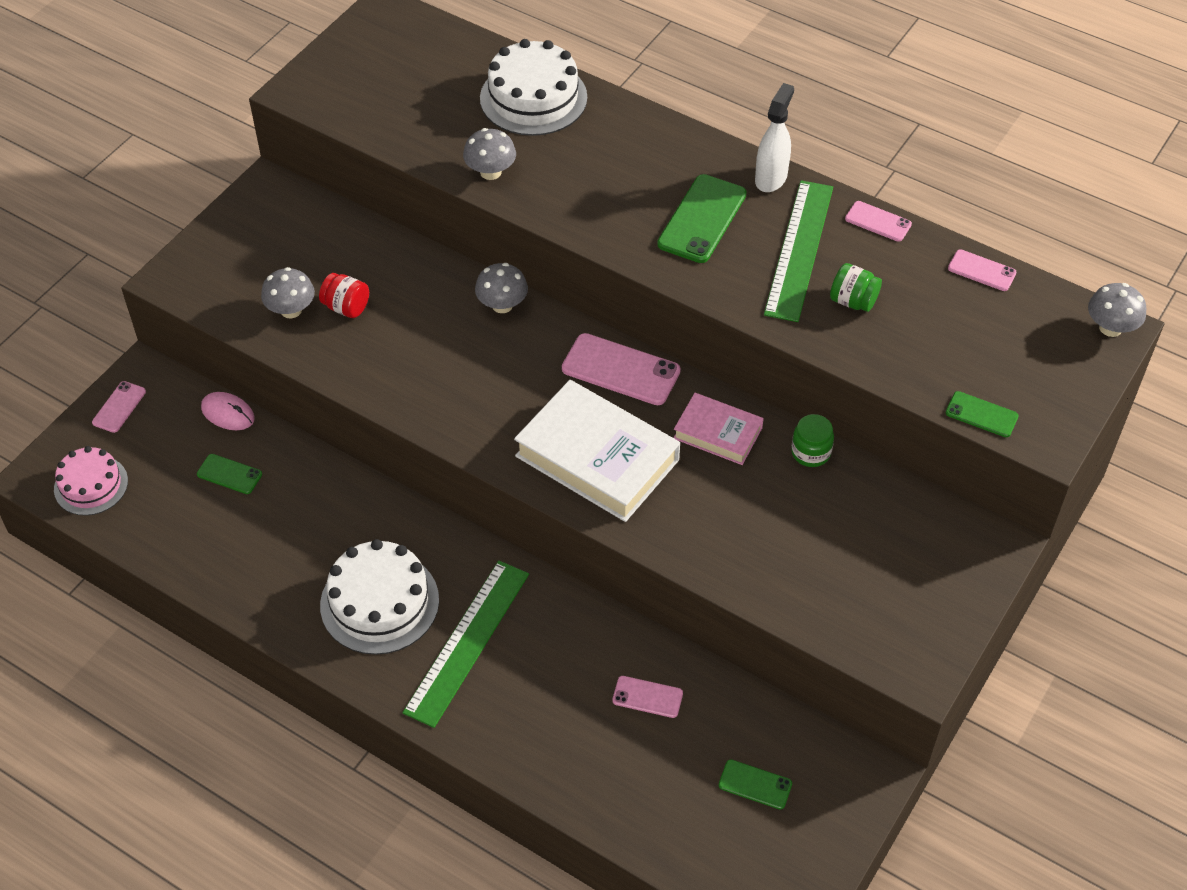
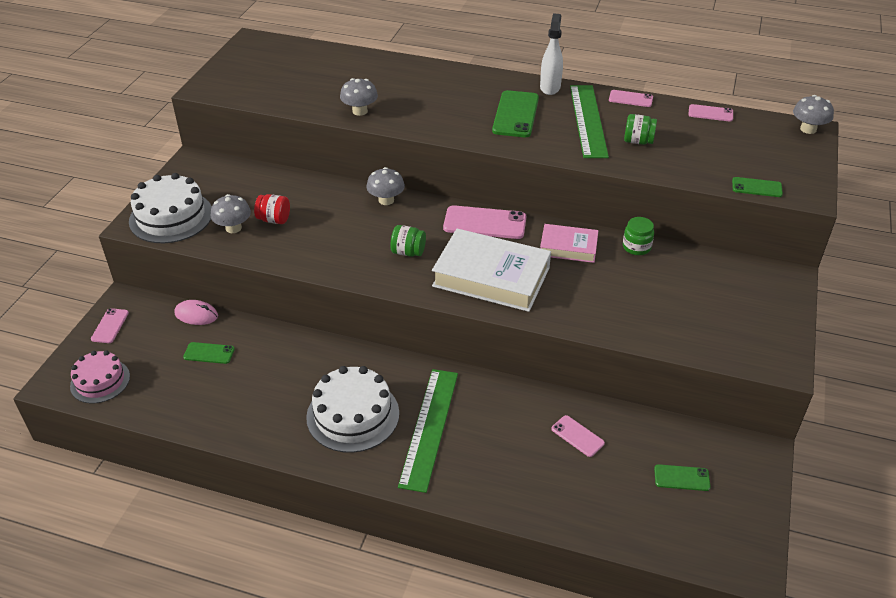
camera: 15 degrees left, 10 degrees down
white cake [480,39,587,136] -> white cake moved to [129,173,212,243]
pink phone [612,676,683,718] -> pink phone turned 45 degrees clockwise [551,415,605,457]
none -> green jar [390,225,426,257]

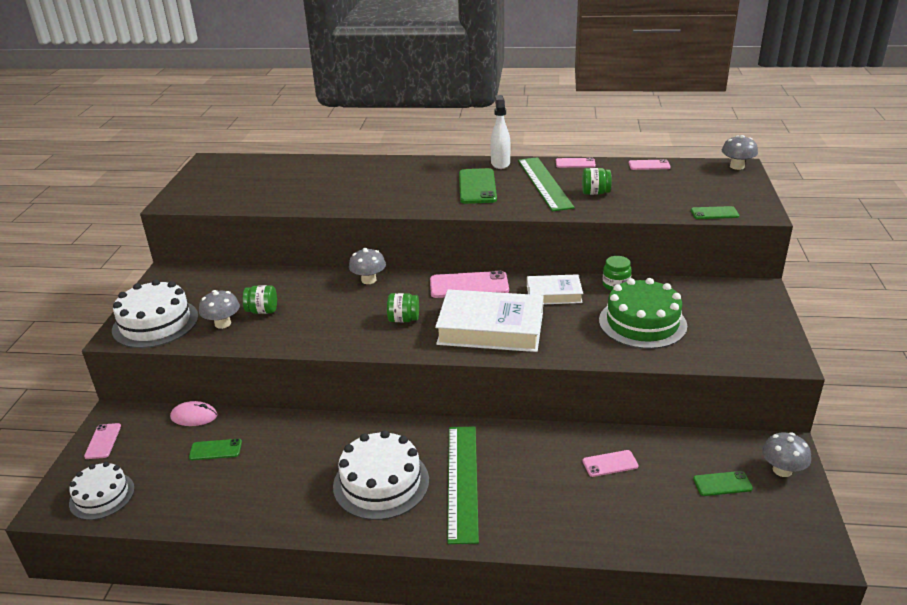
camera: 10 degrees left, 10 degrees down
pink cake [70,351,130,403] -> white cake [69,462,135,520]
red jar [254,194,290,224] -> green jar [243,285,277,314]
grey mushroom [340,78,378,116] -> grey mushroom moved to [762,432,811,477]
pink book [540,224,599,263] -> white book [527,274,583,304]
pink phone [551,415,605,457] -> pink phone turned 45 degrees counterclockwise [583,450,638,477]
none -> green cake [599,278,687,349]

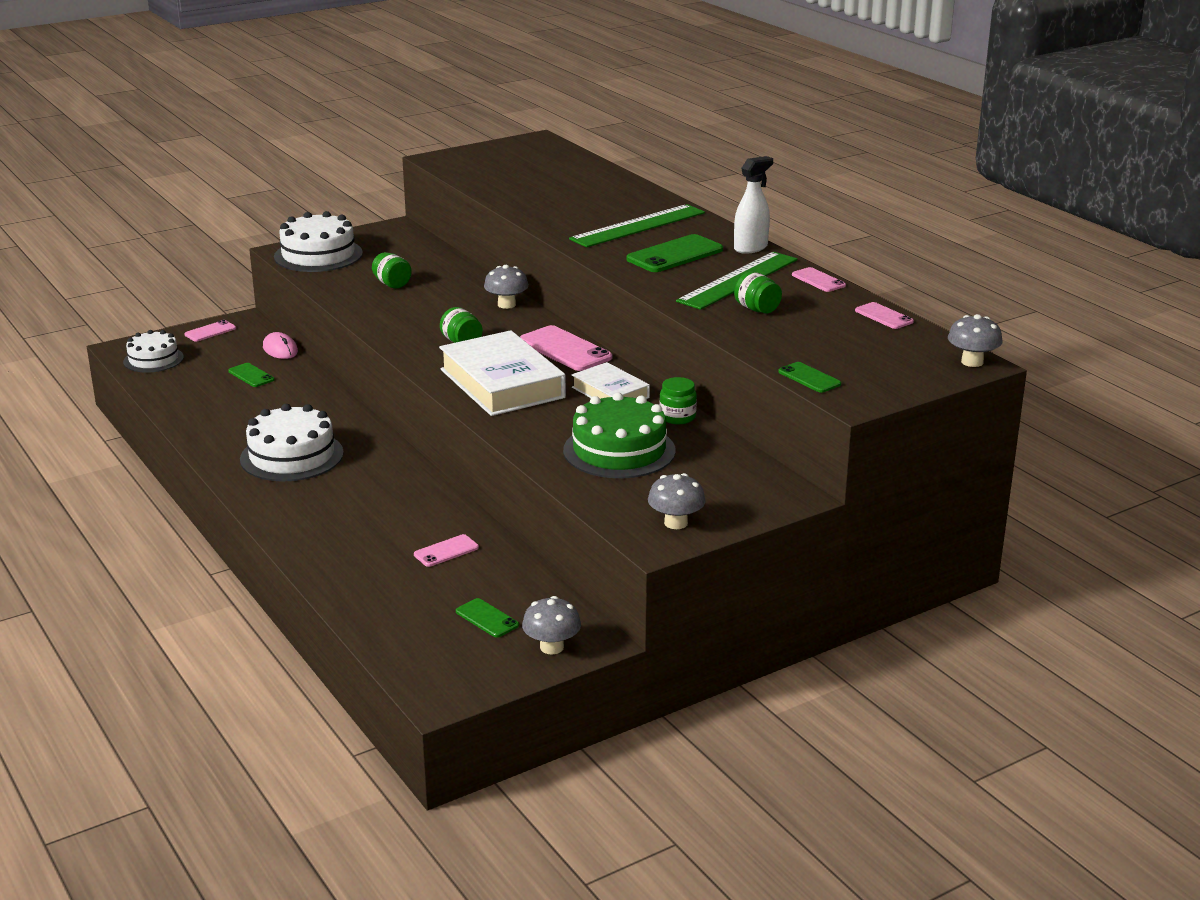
camera: 50 degrees right, 5 degrees down
grey mushroom [199,290,240,329] -> grey mushroom moved to [648,473,706,529]
green ruler [447,426,479,544] -> green ruler moved to [569,204,705,247]
pink phone [583,450,638,477] -> pink phone turned 75 degrees counterclockwise [414,534,479,567]

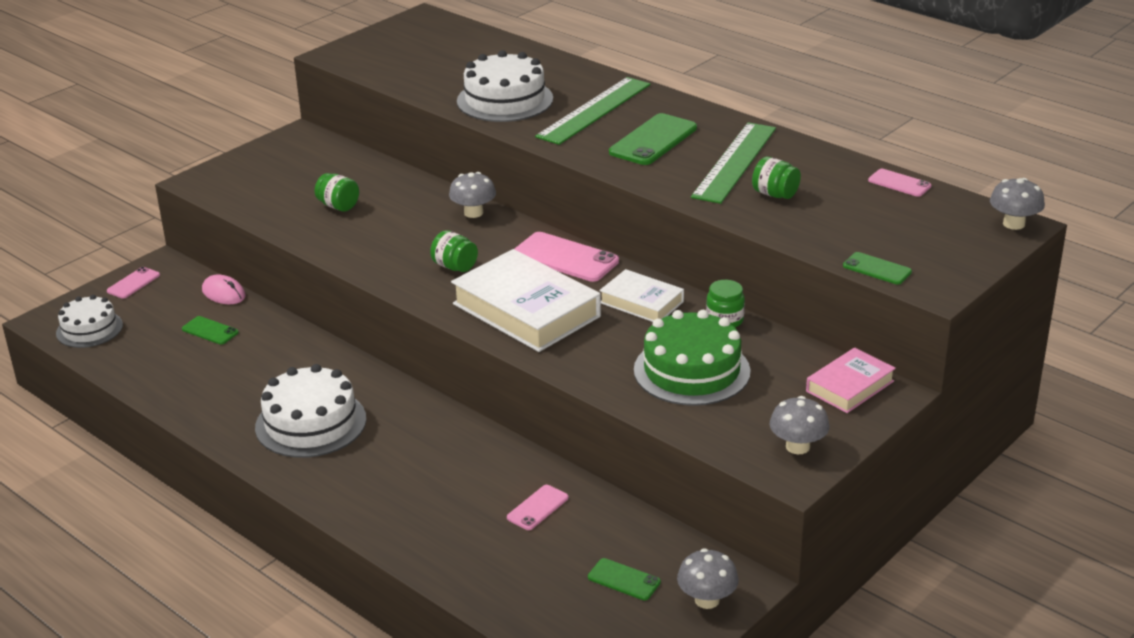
camera: 15 degrees left, 5 degrees up
white cake [274,211,363,272] -> white cake moved to [457,50,553,122]
white spray bottle [734,156,773,254] -> none
pink phone [792,267,846,292] -> none
none -> pink book [806,347,896,413]

